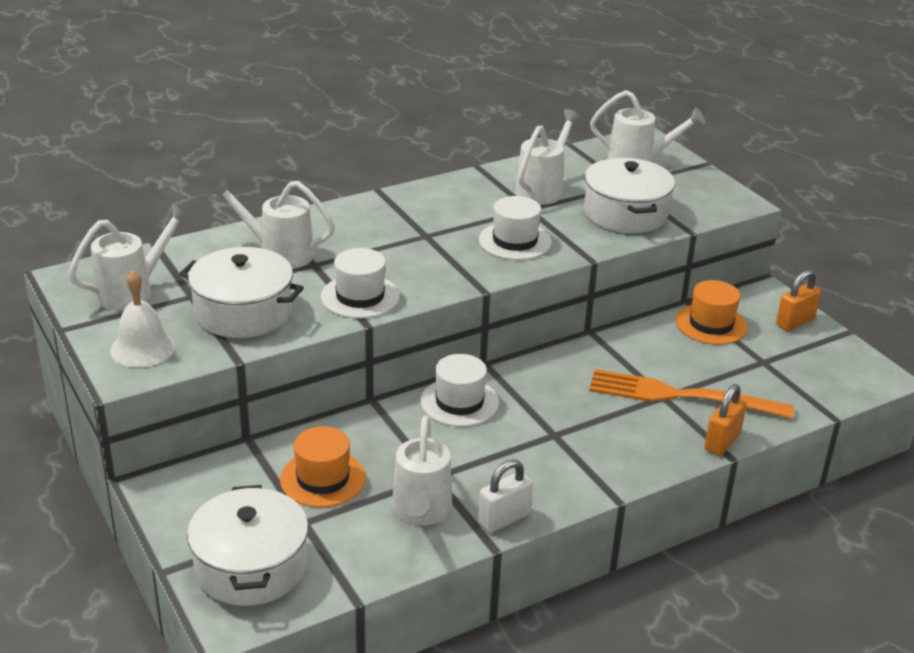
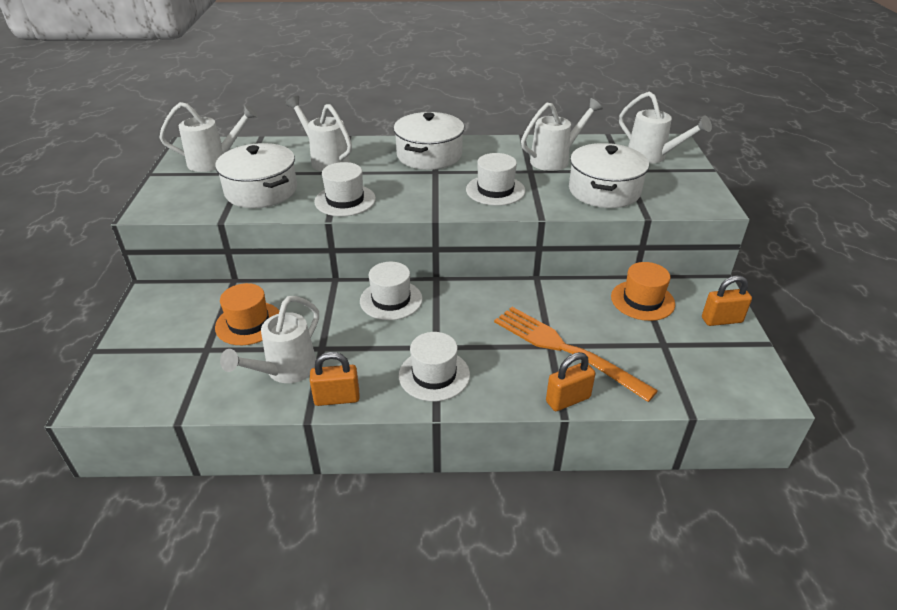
camera: 30 degrees right, 5 degrees up
white bell [110,270,176,368] -> none
white pot [187,485,308,606] -> white pot moved to [393,112,464,170]
white padlock [478,459,533,533] -> orange padlock [310,352,360,406]
none -> white hat [399,332,470,401]

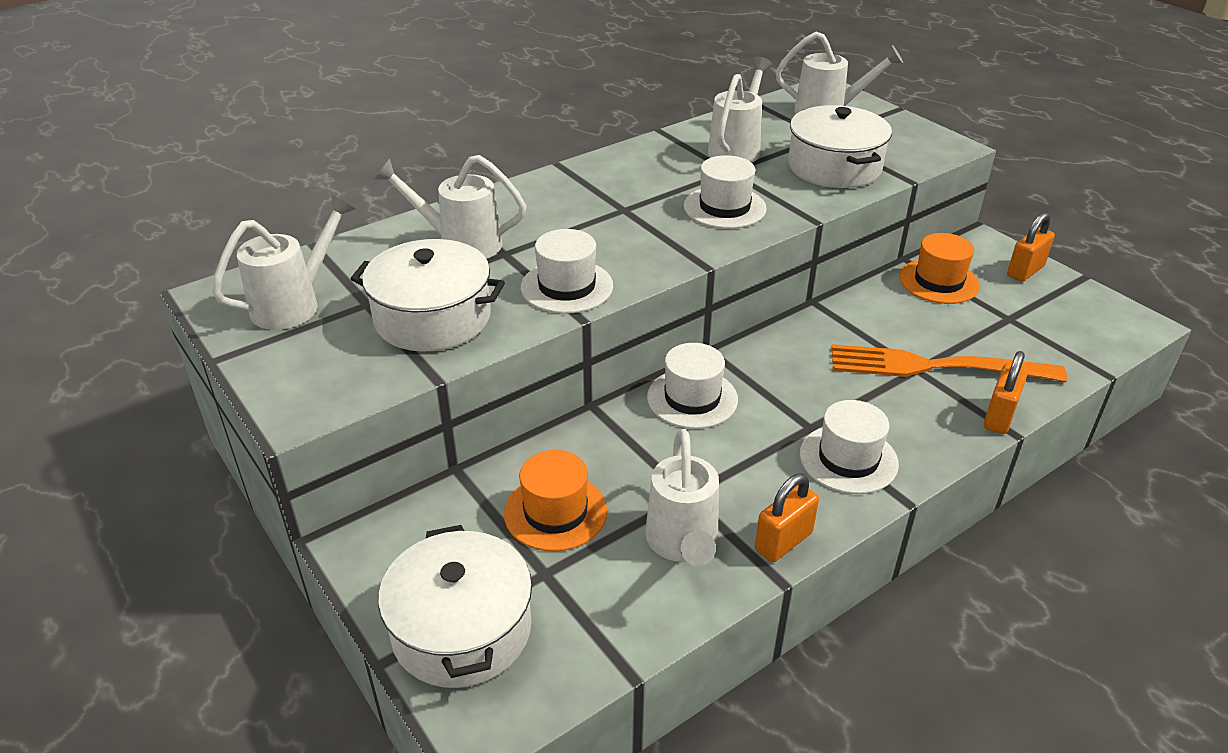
camera: 35 degrees left, 0 degrees up
white pot [393,112,464,170] -> white pot moved to [378,525,532,688]

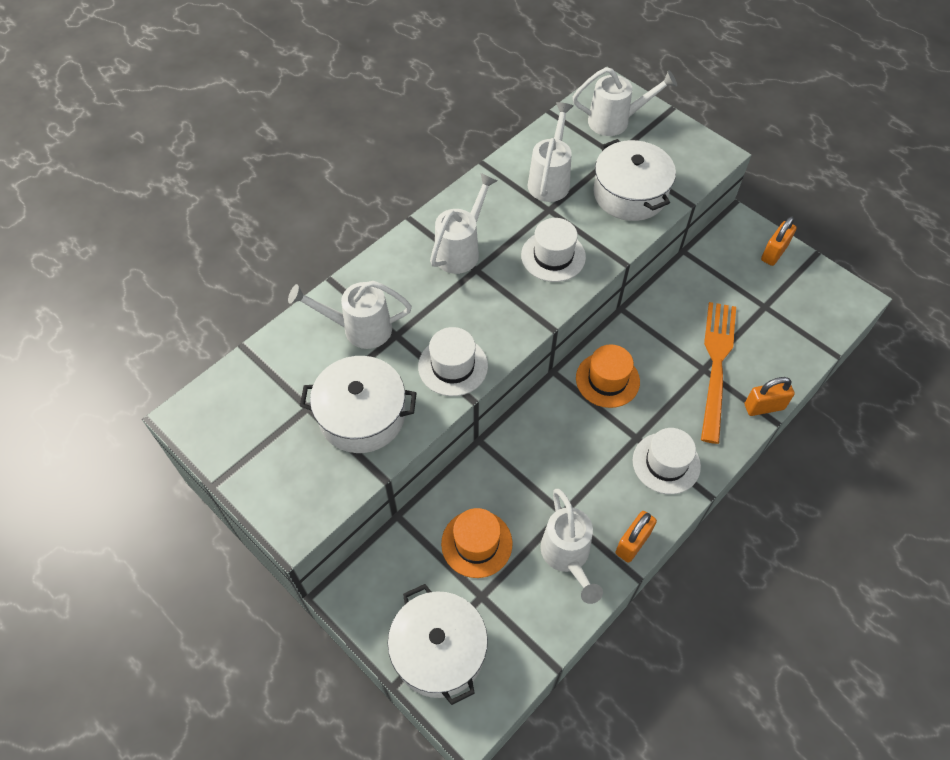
camera: 10 degrees left, 20 degrees up
white watering can [212,194,355,330] -> white watering can moved to [430,173,497,274]
white hat [647,343,738,429] -> none
orange fork [831,344,1067,382] -> orange fork turned 105 degrees clockwise [701,302,736,444]
orange hat [899,233,980,304] -> orange hat moved to [576,344,640,408]
orange padlock [984,351,1028,434] -> orange padlock turned 60 degrees clockwise [745,377,795,416]

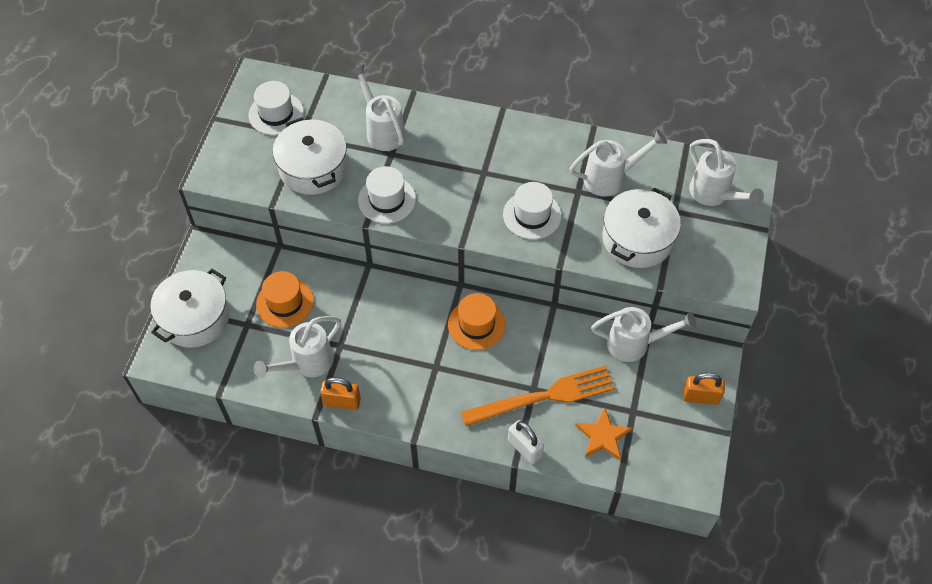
camera: 60 degrees right, 0 degrees up
white watering can [430,173,497,274] -> white watering can moved to [591,307,697,362]
white hat [633,428,701,494] -> white hat moved to [249,81,304,135]
orange padlock [745,377,795,416] -> white padlock [508,420,544,464]
none -> orange star [575,407,632,460]

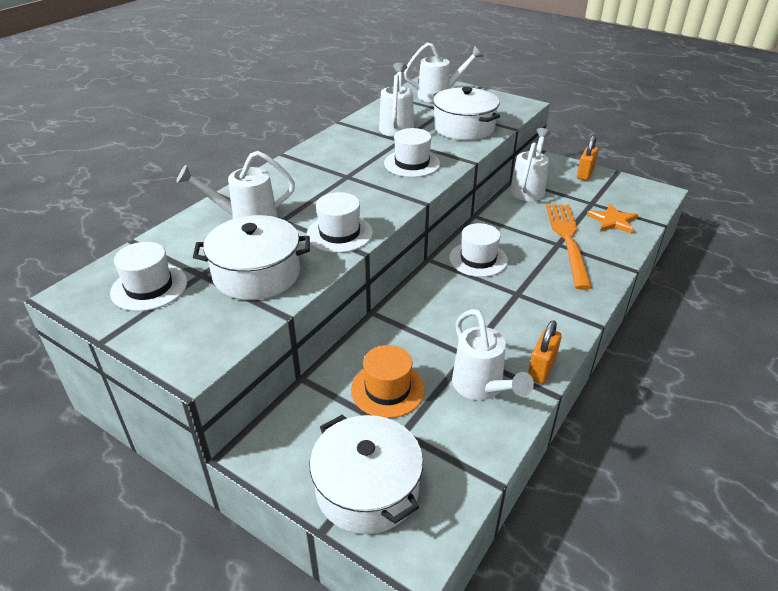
camera: 70 degrees left, 20 degrees down
orange hat [448,293,506,350] -> white hat [449,223,508,277]
white padlock [508,420,544,464] -> none

